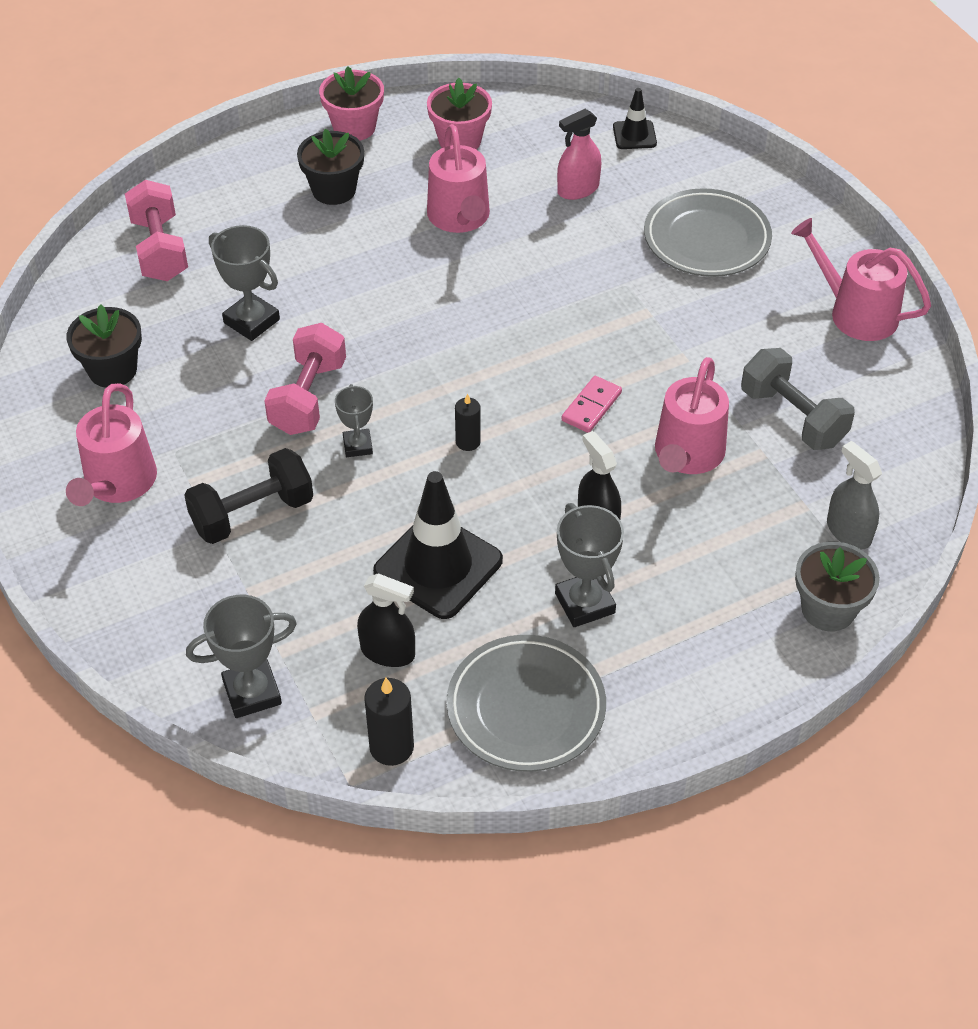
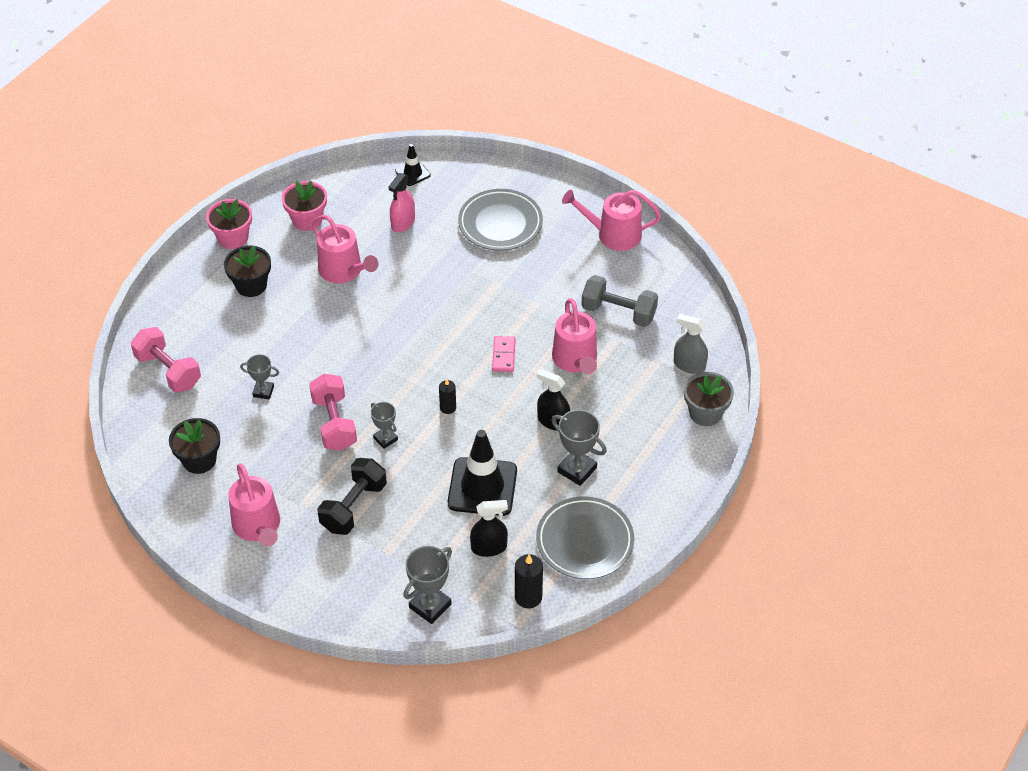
camera: 30 degrees left, 0 degrees up
grey trophy [209,225,280,341] -> grey trophy [240,354,279,399], size x0.63

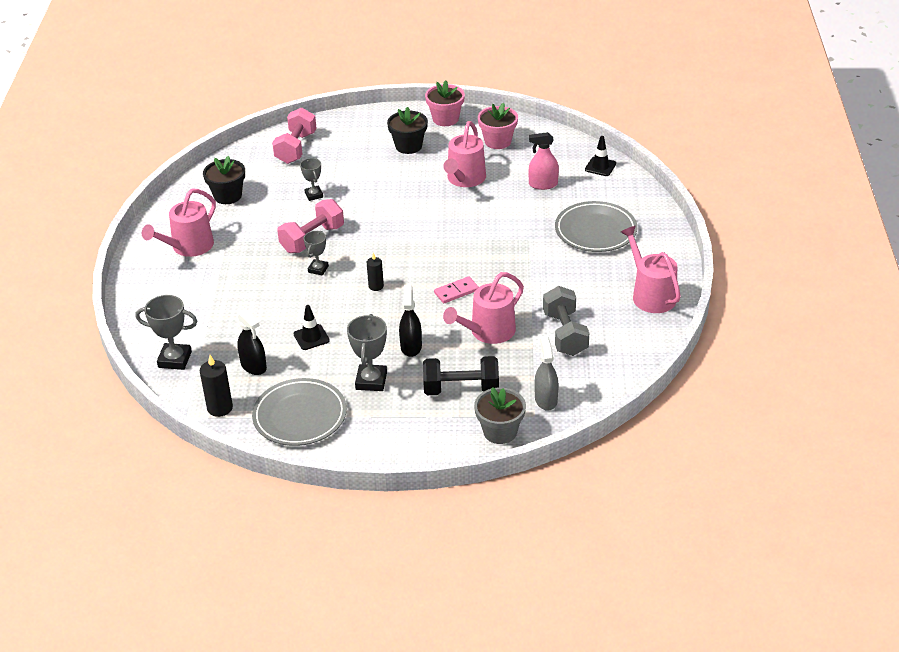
camera: 60 degrees right, 10 degrees down
black dumbbell [317,458,387,535] -> black dumbbell moved to [423,356,499,395]
black traffic cone [448,430,517,516] -> black traffic cone [293,305,330,350], size x0.50

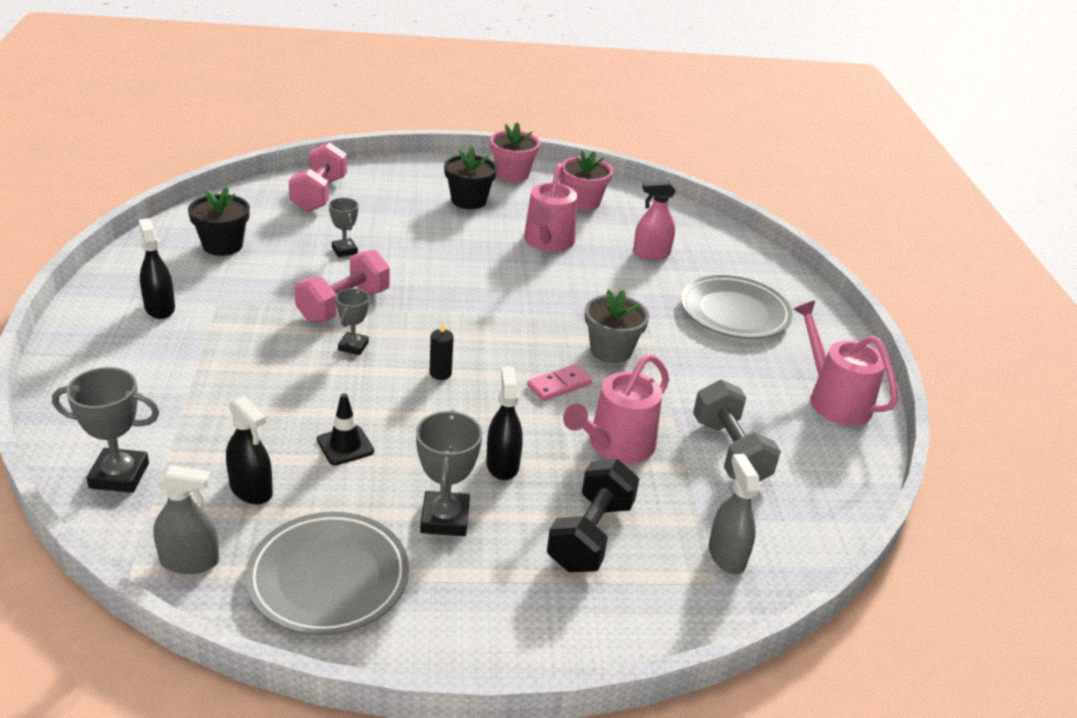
camera: 10 degrees left, 5 degrees down
pink watering can [142,189,216,257] -> black spray bottle [139,218,175,319]
black candle [200,355,233,417] -> grey spray bottle [153,465,219,574]
black dumbbell [423,356,499,395] -> black dumbbell turned 60 degrees counterclockwise [547,459,639,572]
grey flower pot [474,387,526,444] -> grey flower pot moved to [585,289,649,363]
black traffic cone [585,136,616,176] -> none

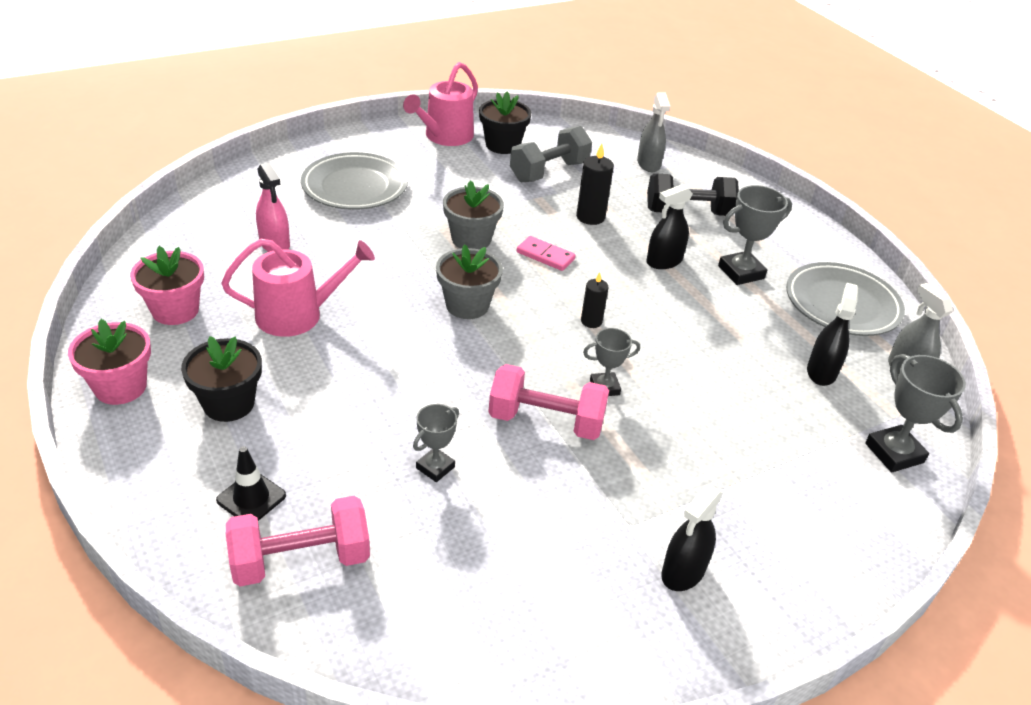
camera: 115 degrees left, 5 degrees up
black flower pot [188,187,250,256] -> black flower pot moved to [479,92,531,154]
black traffic cone [317,393,374,465] -> black traffic cone moved to [216,446,286,521]
pink watering can [563,354,669,463] -> black candle [576,143,614,225]
grey spray bottle [709,454,760,574] -> grey spray bottle turned 60 degrees counterclockwise [637,92,670,172]
none -> grey flower pot [436,244,503,319]

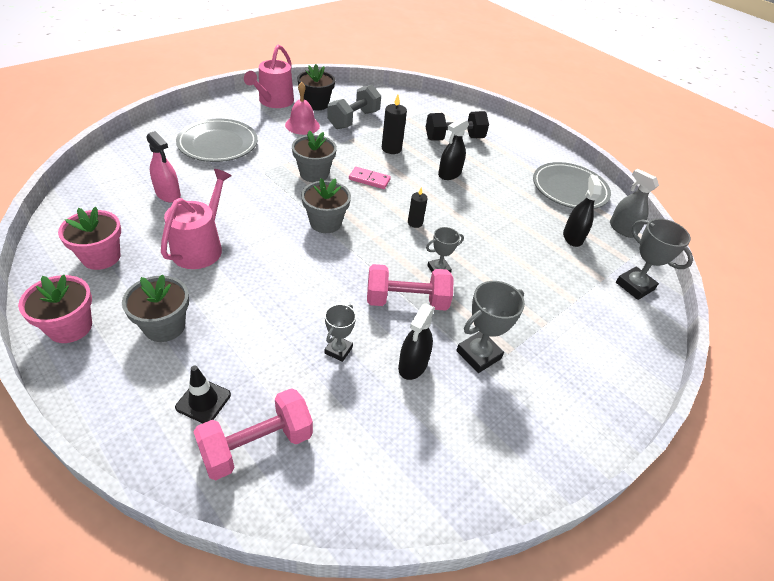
camera: 15 degrees left, 5 degrees up
black flower pot [181,336,262,422] -> grey flower pot [122,274,189,342]
pink watering can [221,239,375,337] -> pink watering can turned 45 degrees counterclockwise [161,169,232,269]
grey spray bottle [637,92,670,172] -> none
black spray bottle [661,485,723,591] -> black spray bottle moved to [398,303,435,380]
grey trophy [718,185,792,285] -> grey trophy moved to [456,281,525,373]
none -> pink bell [285,82,320,135]

